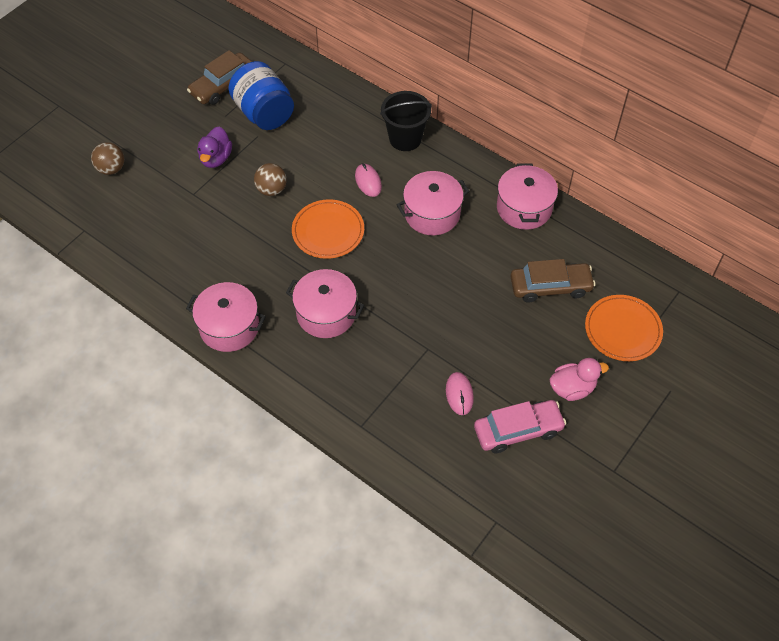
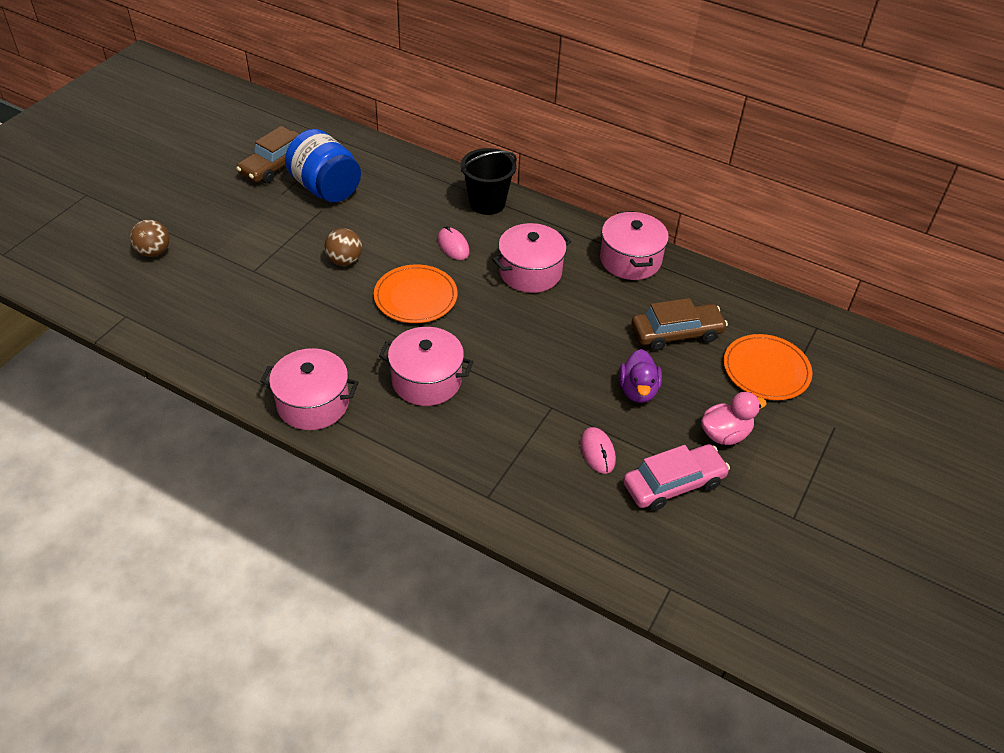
camera: 10 degrees left, 10 degrees down
purple duck [197,127,232,168] -> purple duck moved to [619,349,662,403]

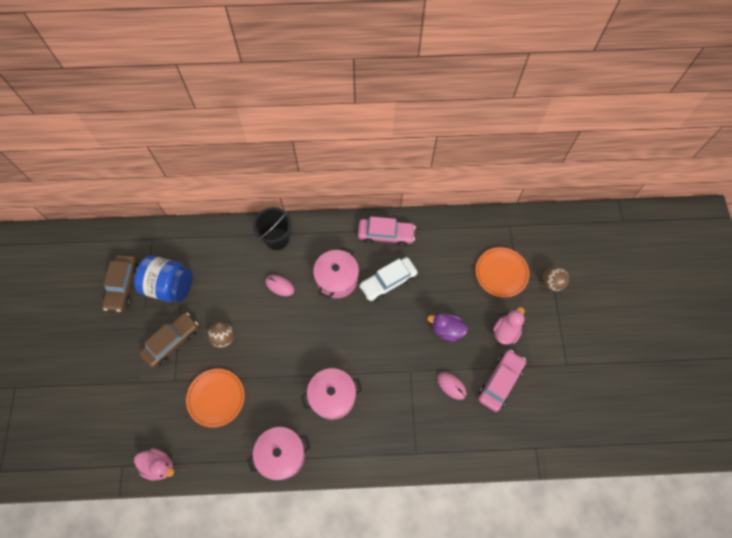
camera: 30 degrees left, 20 degrees up
brown ball [130,220,169,257] -> brown ball moved to [543,266,569,291]
orange plate [374,264,457,323] -> orange plate moved to [186,369,245,428]
pink pot [600,211,669,280] -> pink car [358,217,416,247]
purple duck [619,349,662,403] -> purple duck turned 135 degrees clockwise [427,313,468,342]
brown car [632,298,728,351] -> brown car moved to [139,312,199,368]
none -> pink duck [134,448,174,481]
none -> white car [359,257,418,301]

